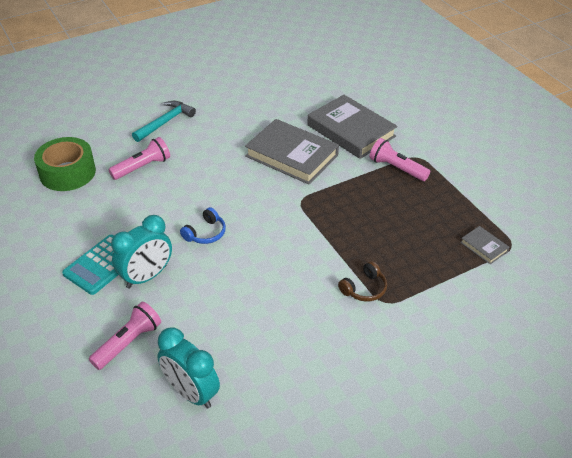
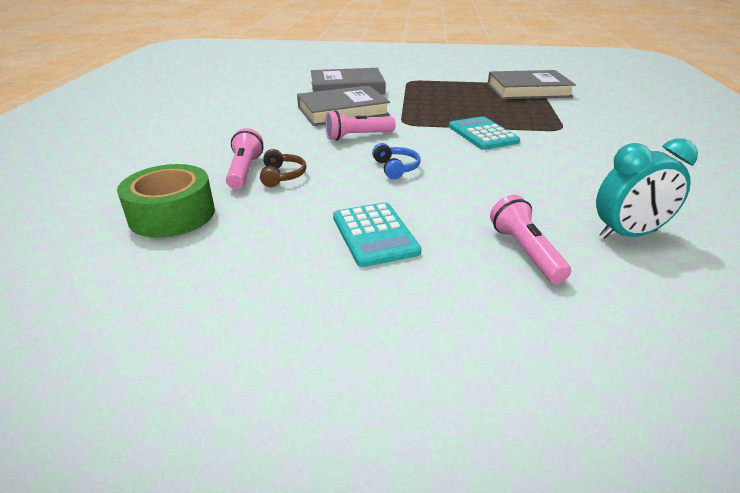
camera: 55 degrees left, 10 degrees down
turquoise clock [111,215,172,288] -> none
turquoise hammer [132,101,196,142] -> none
brown headphones [338,261,387,302] -> brown headphones moved to [260,149,306,187]
pink flashlight [370,138,430,181] -> pink flashlight moved to [325,110,396,141]
grey book [460,226,509,264] -> grey book [488,70,576,99], size x2.25
none -> turquoise calculator [449,116,520,150]

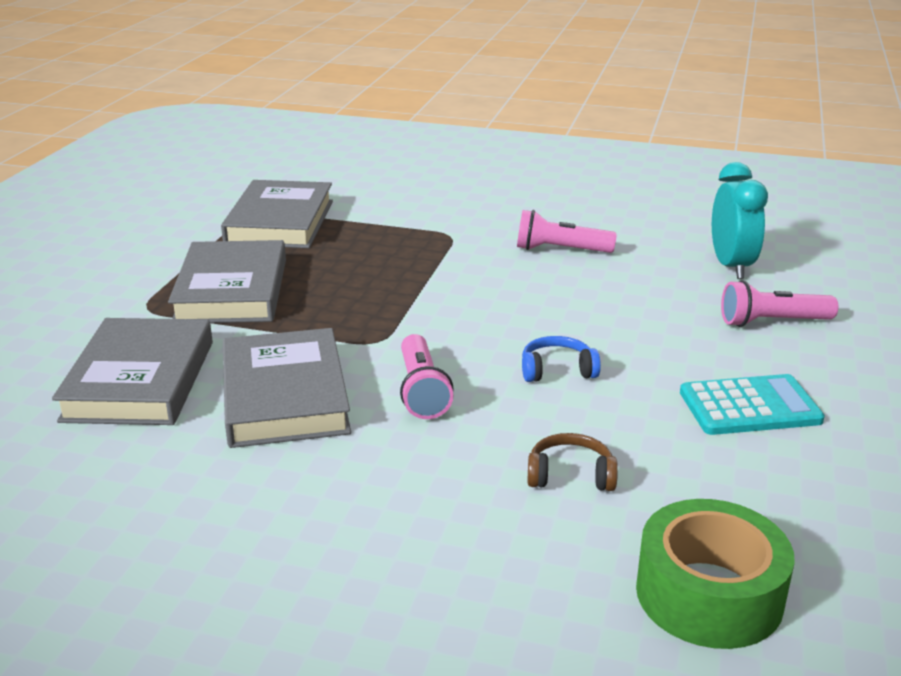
camera: 80 degrees left, 5 degrees down
pink flashlight [226,128,263,189] -> pink flashlight moved to [517,210,617,253]
turquoise calculator [449,116,520,150] -> none
none -> grey book [168,240,286,323]

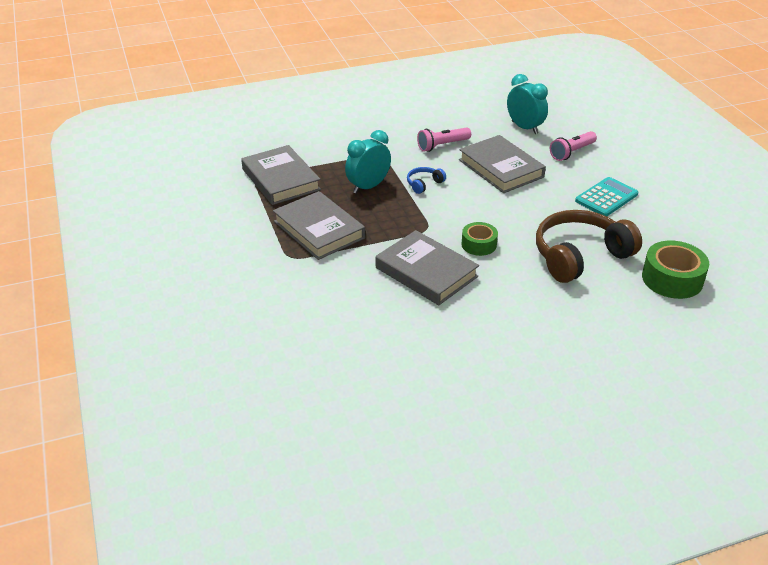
camera: 35 degrees left, 10 degrees up
grey book [52,318,213,425] -> grey book moved to [459,135,546,193]
pink flashlight [400,334,454,419] -> green tape [461,222,498,256]
blue headphones [522,336,601,382] -> blue headphones moved to [407,167,446,194]
brown headphones [527,433,618,491] -> brown headphones [536,210,642,283], size x2.35
none -> turquoise clock [345,130,391,194]

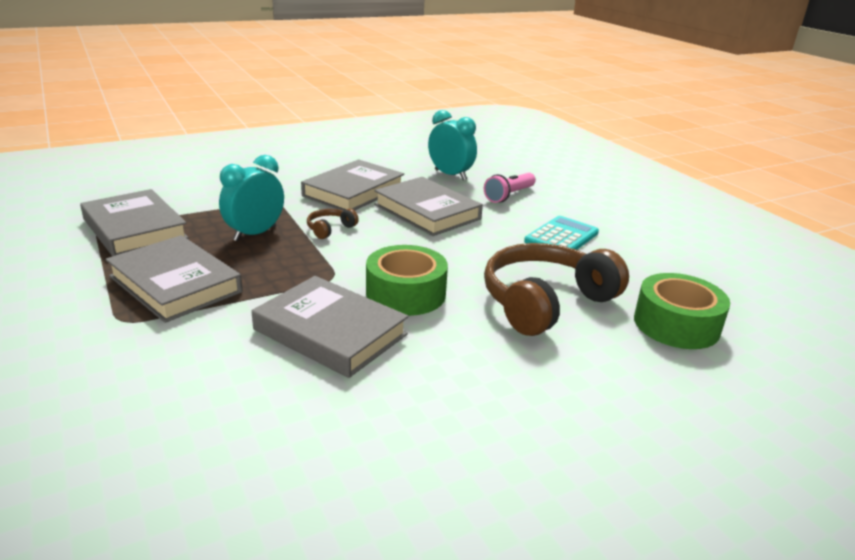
camera: 10 degrees left, 10 degrees down
blue headphones [407,167,446,194] -> brown headphones [307,209,359,239]
pink flashlight [417,127,471,152] -> grey book [301,159,404,211]
green tape [461,222,498,256] -> green tape [366,245,448,316], size x1.61

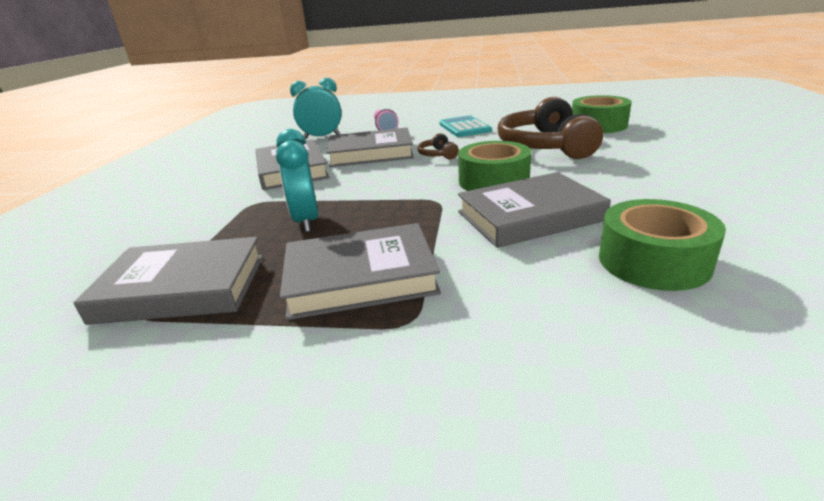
camera: 50 degrees left, 0 degrees up
brown headphones [307,209,359,239] -> brown headphones moved to [417,133,459,160]
none -> green tape [599,199,726,291]

